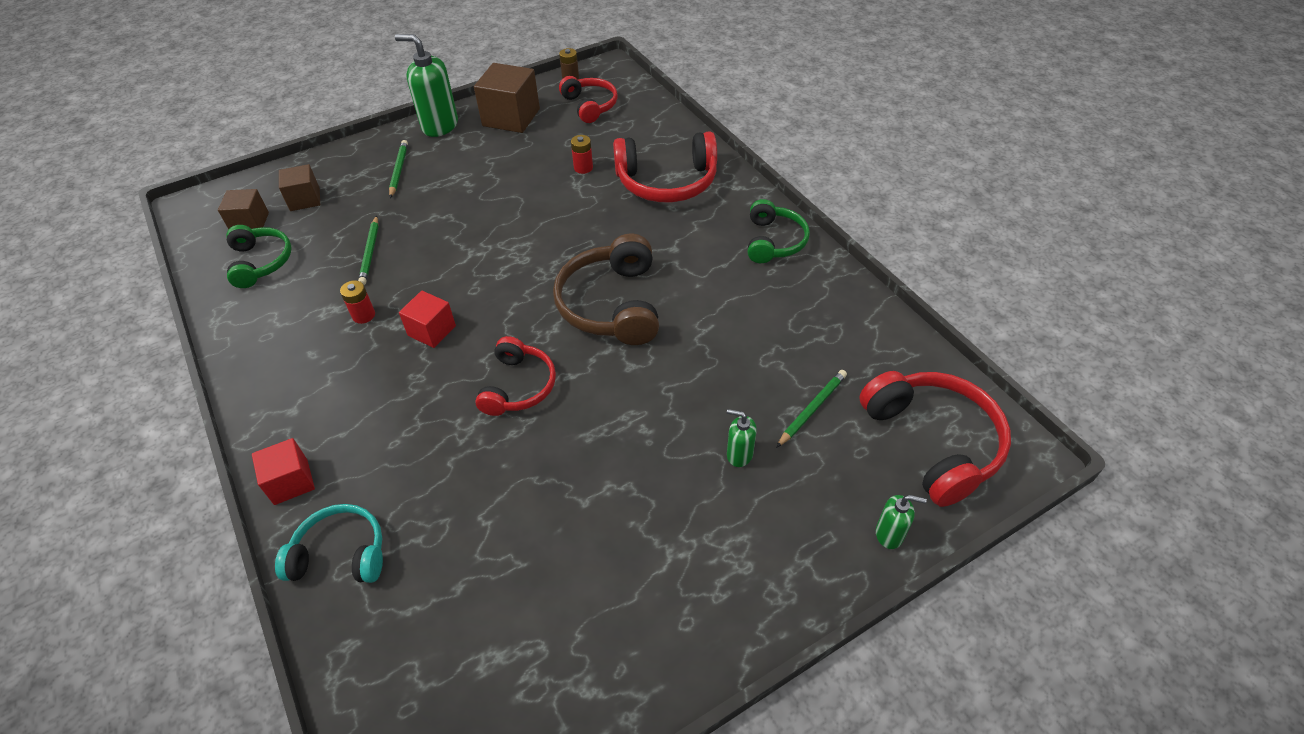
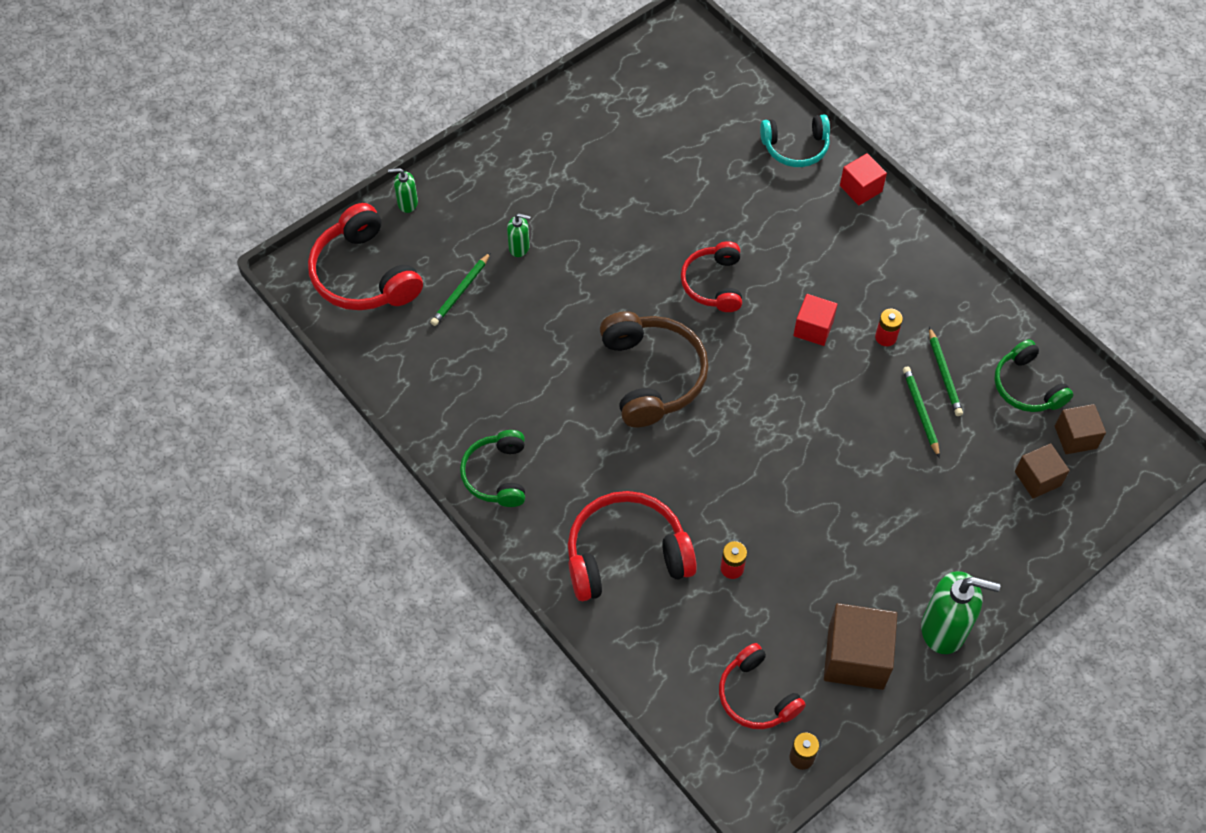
camera: 170 degrees right, 10 degrees up
green pencil [389,140,408,198] -> green pencil moved to [929,327,963,416]

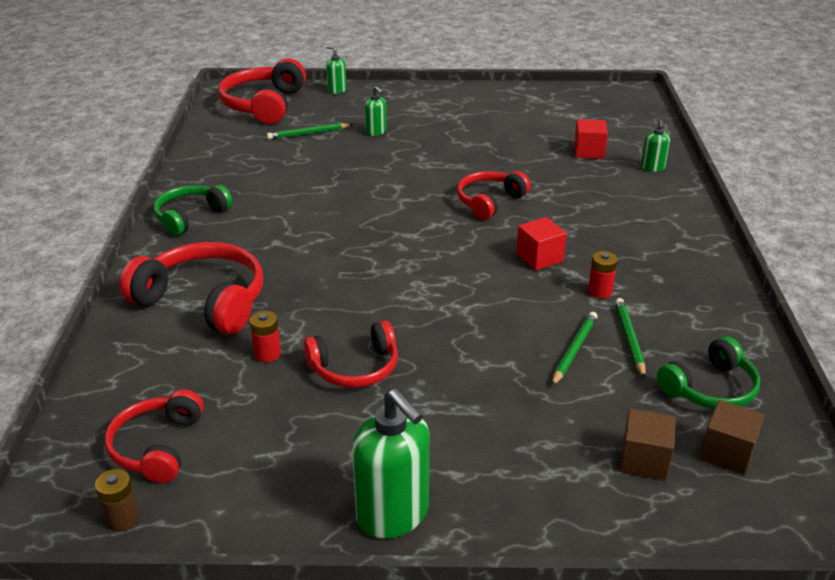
camera: 40 degrees right, 25 degrees down
brown headphones [600,311,709,427] -> none
turquoise headphones [760,114,830,167] -> green soap dispenser [641,120,670,172]
brown cube [824,603,897,690] -> none
red cube [840,153,887,205] -> red cube moved to [574,119,608,159]
green pencil [929,327,963,416] -> green pencil turned 150 degrees clockwise [615,298,646,379]
green headphones [994,339,1073,412] -> green headphones turned 135 degrees counterclockwise [657,336,760,409]
none -> red headphones [304,321,398,388]

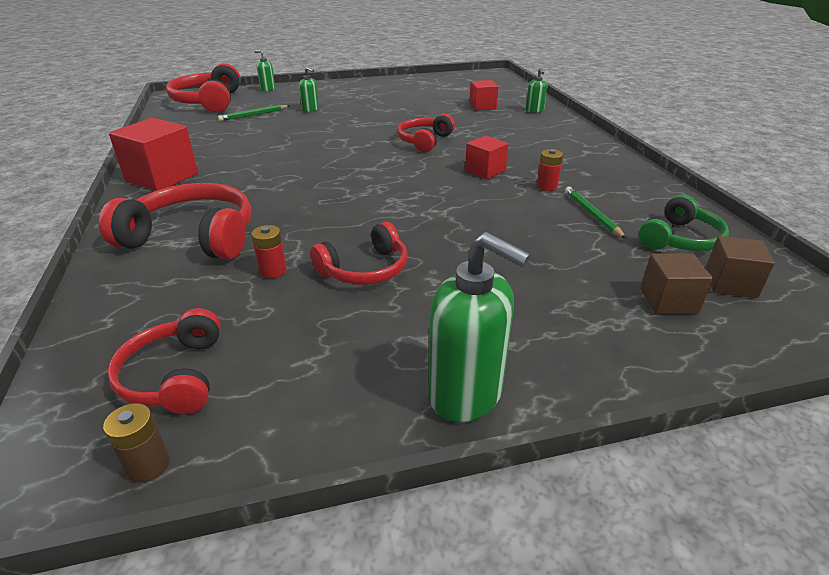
camera: 15 degrees left, 0 degrees up
green headphones [154,185,232,236] -> red cube [109,118,198,191]
green pencil [552,312,598,386] -> none

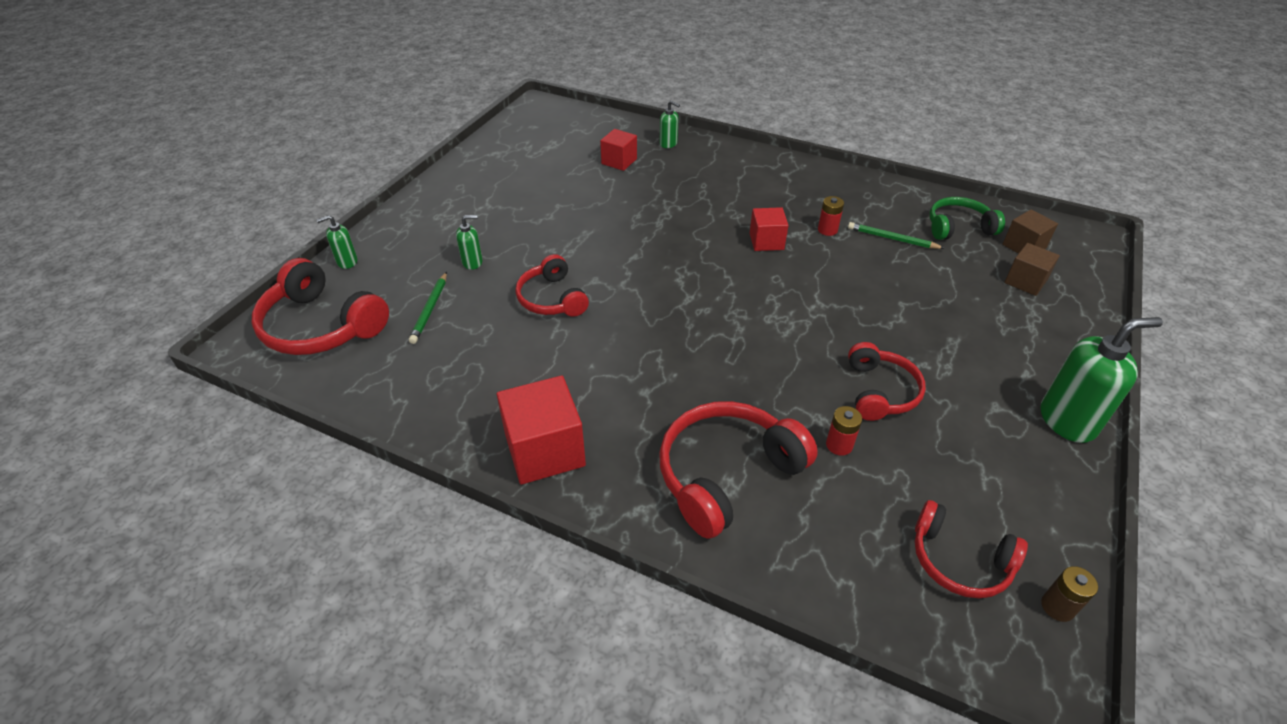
camera: 50 degrees left, 10 degrees up
red headphones [397,114,455,152] -> red headphones moved to [515,254,589,317]
green headphones [639,195,729,251] -> green headphones turned 90 degrees counterclockwise [930,197,1005,240]

